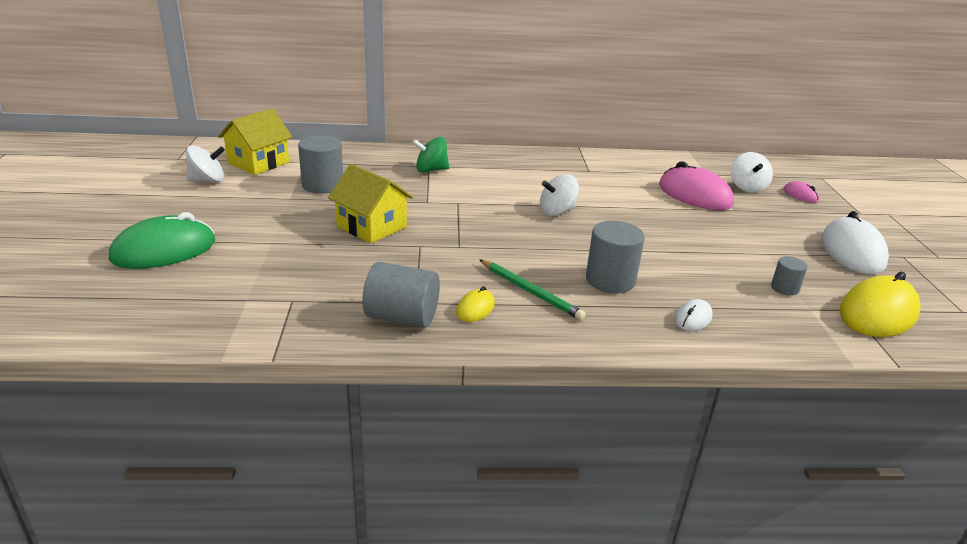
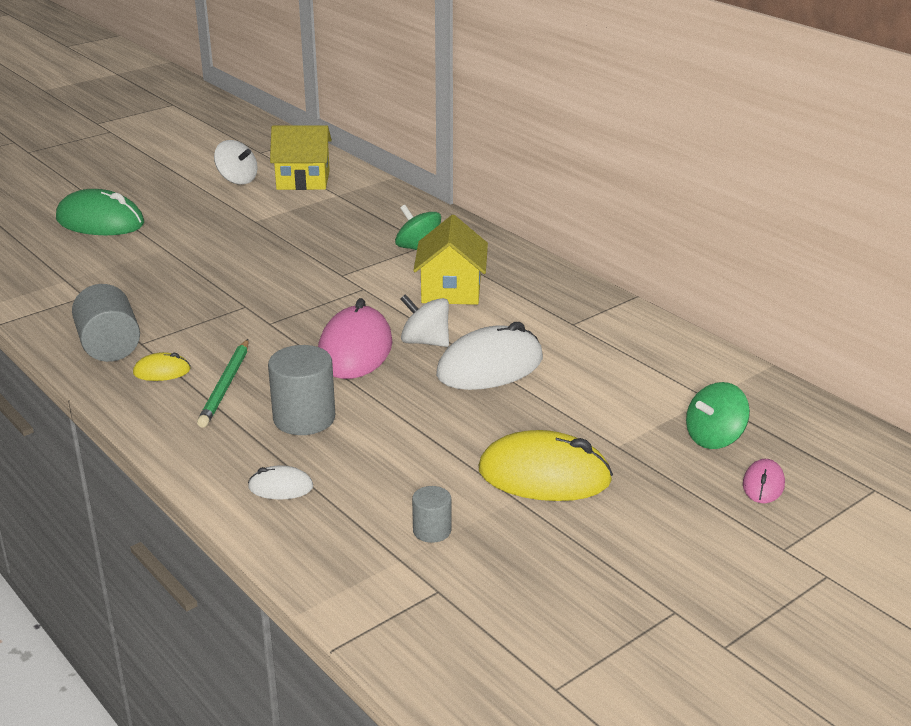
camera: 55 degrees right, 0 degrees up
grey cylinder [298,135,343,194] -> none
yellow house [328,164,413,243] -> yellow house moved to [413,215,488,305]
pink mouse [659,161,734,210] -> pink mouse moved to [318,298,392,379]
white spinning top [731,152,773,193] -> green spinning top [686,382,750,449]
white mouse [821,211,889,274] -> white mouse moved to [436,322,543,390]
yellow mouse [840,272,921,337] -> yellow mouse moved to [479,430,613,501]

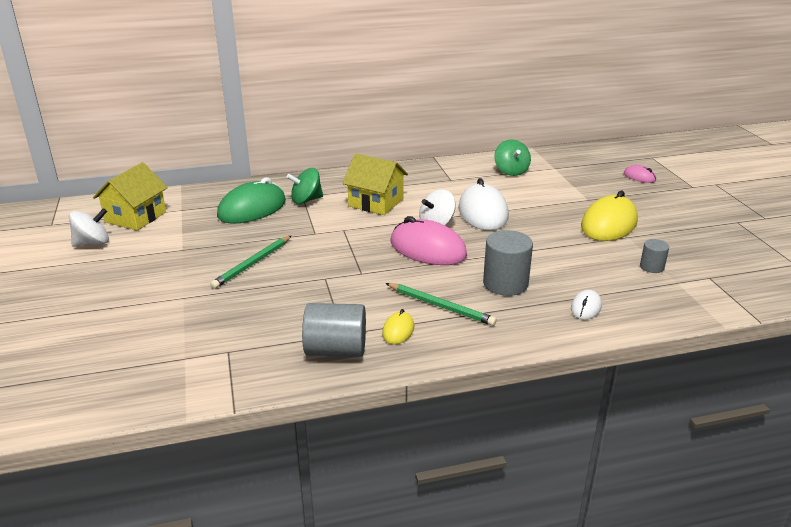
camera: 65 degrees left, 0 degrees up
green mouse [56,189,144,235] -> green mouse moved to [217,177,286,224]
green spinning top [686,382,750,449] -> green spinning top moved to [494,140,531,176]
none -> green pencil [210,235,292,289]

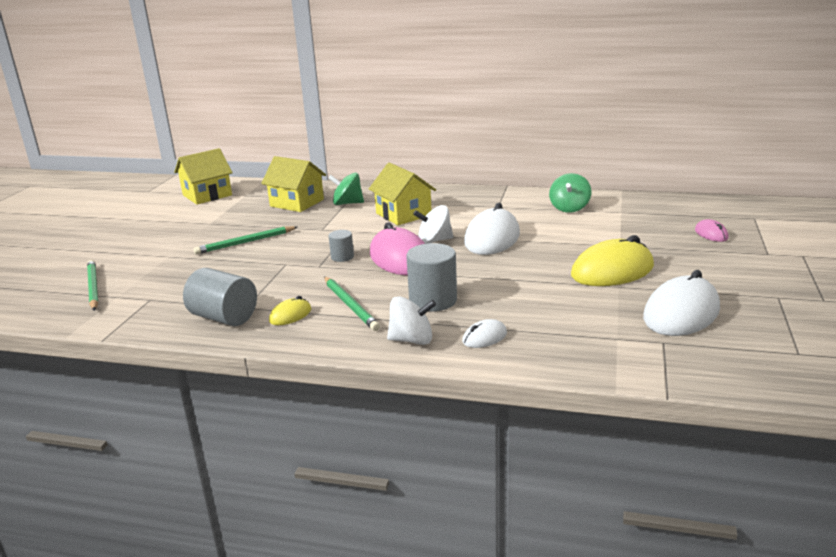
camera: 30 degrees right, 5 degrees down
white spinning top [69,208,109,247] -> white spinning top moved to [387,296,436,345]
green mouse [217,177,286,224] -> yellow house [261,156,326,212]
grey cylinder [640,239,669,273] -> grey cylinder moved to [329,230,354,262]
none -> green pencil [87,260,98,311]
none -> white mouse [643,270,720,336]

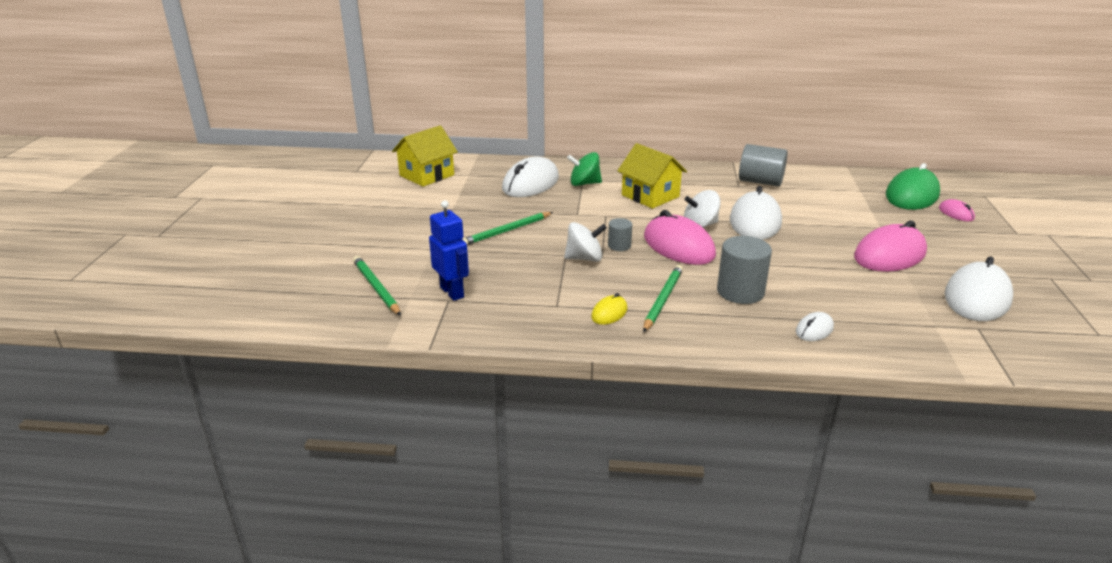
camera: 10 degrees left, 5 degrees up
grey cylinder [183,268,257,326] -> grey cylinder moved to [739,144,788,187]
yellow house [261,156,326,212] -> white mouse [502,156,559,197]
green pencil [324,277,380,331] -> green pencil turned 120 degrees counterclockwise [643,265,683,332]
white spinning top [387,296,436,345] -> white spinning top moved to [564,222,607,262]
green spinning top [549,173,591,213] -> none
yellow mouse [571,235,654,286] -> pink mouse [854,221,927,272]
none -> blue robot [429,200,469,301]
none -> green mouse [886,163,940,210]

